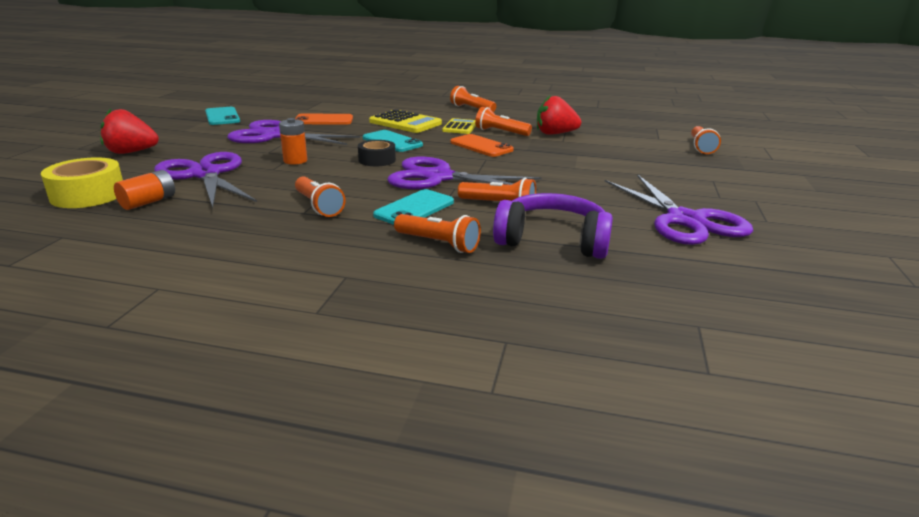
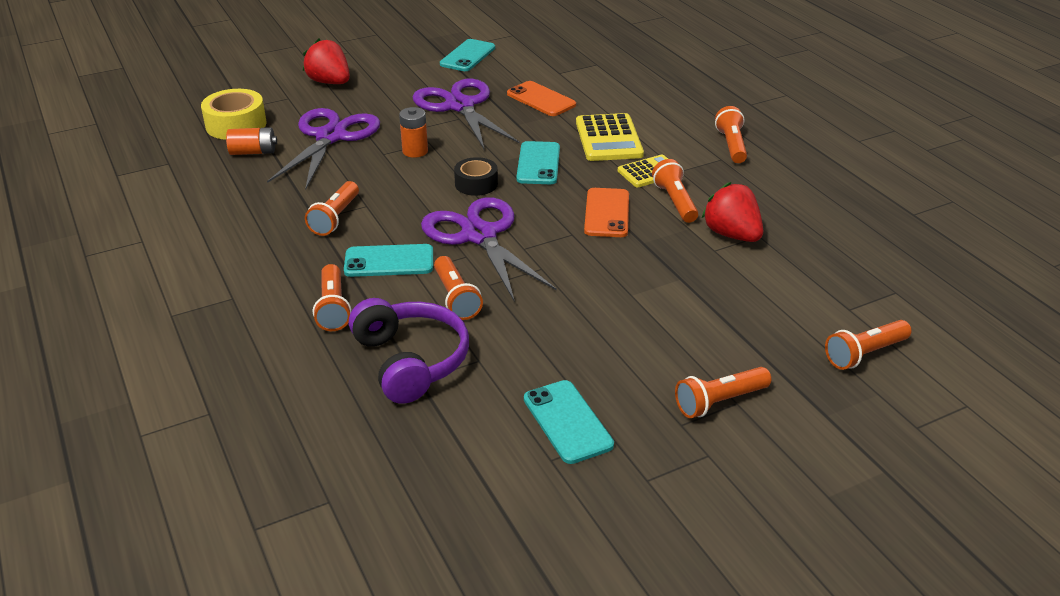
camera: 50 degrees right, 10 degrees up
purple scissors [604,174,753,245] -> turquoise phone [524,380,614,464]
none -> orange flashlight [675,367,771,418]

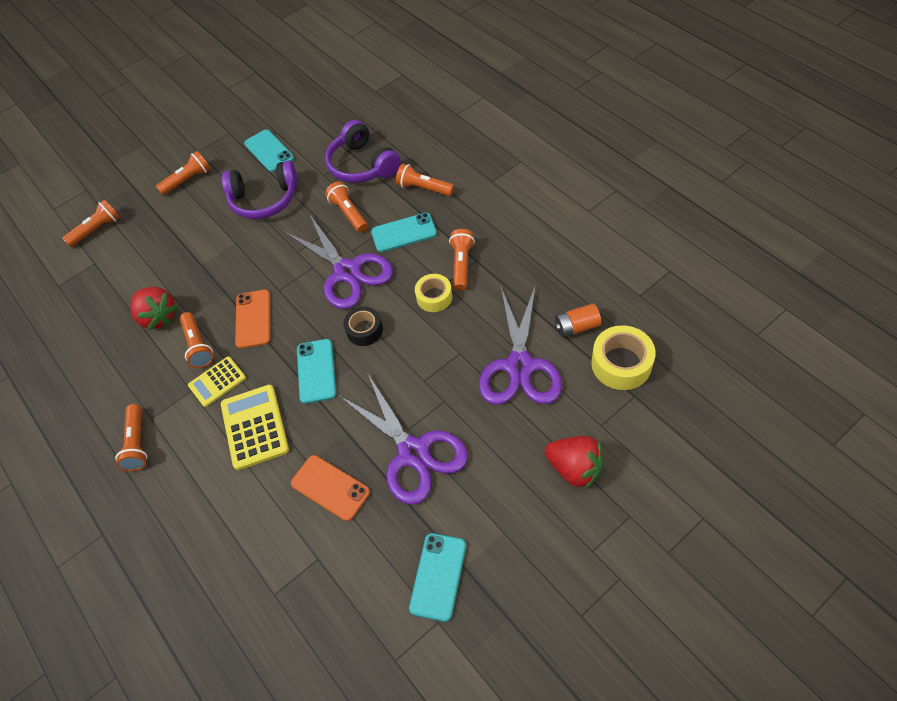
camera: 175 degrees right, 20 degrees up
orange flashlight [313,264,351,331] -> orange flashlight turned 45 degrees counterclockwise [396,164,454,196]
orange battery [399,107,428,158] -> none
none -> purple headphones [222,160,298,219]
none -> yellow tape [415,274,452,312]

